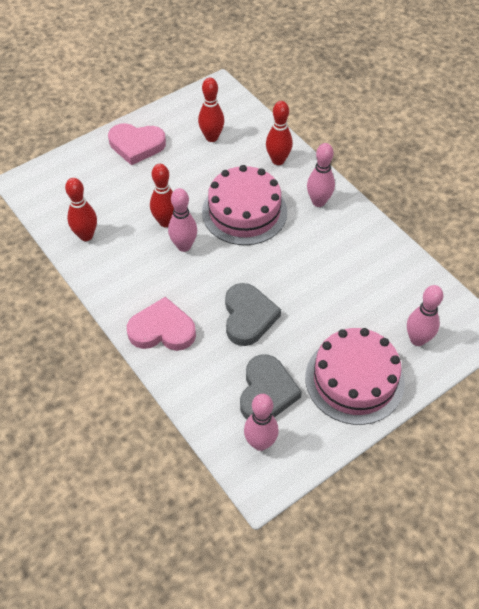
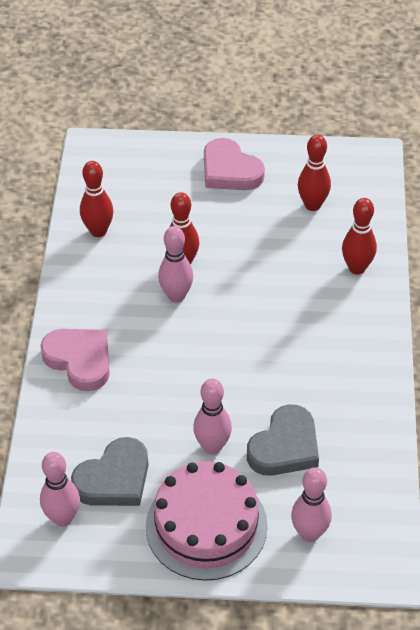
camera: 40 degrees right, 5 degrees down
pink cake [202,165,287,245] -> none
grey heart [225,283,281,346] -> grey heart moved to [247,404,319,476]
pink bowling pin [307,143,335,207] -> pink bowling pin moved to [193,379,232,454]

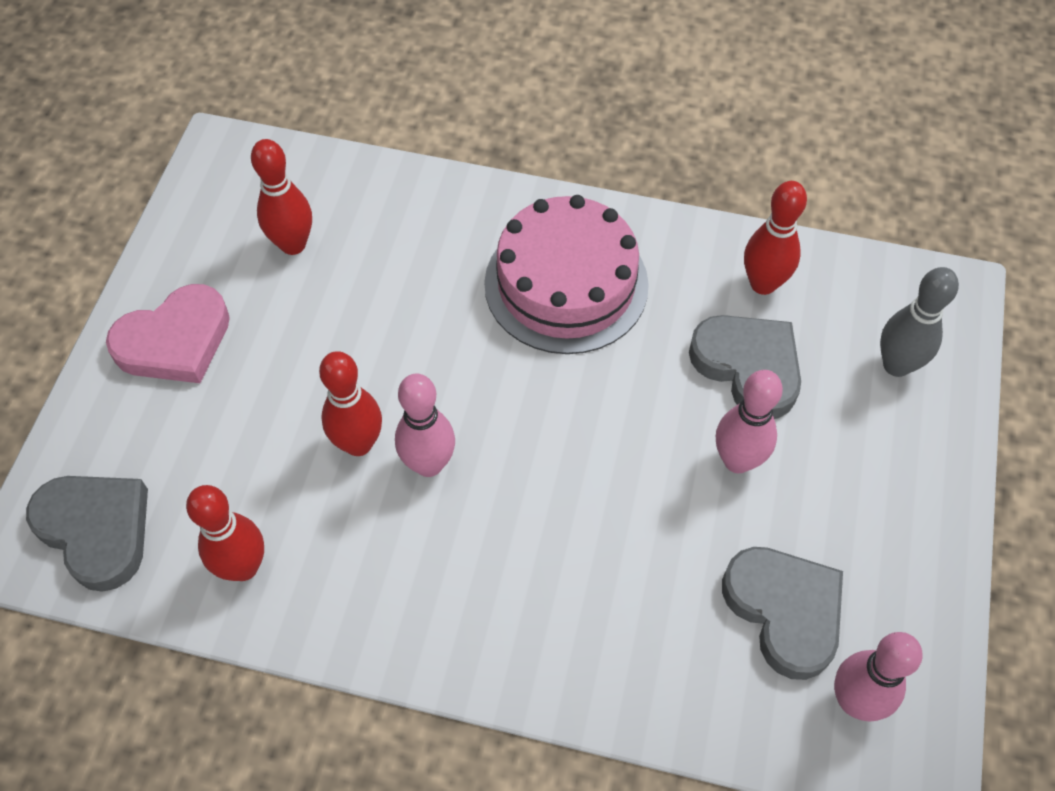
camera: 80 degrees left, 10 degrees up
pink heart [40,329,110,391] -> none
pink cake [146,461,268,581] -> pink cake moved to [484,195,649,354]
pink bowling pin [291,467,332,542] -> grey bowling pin [880,267,959,377]
red bowling pin [342,198,377,275] -> red bowling pin moved to [744,181,807,295]
none -> grey heart [26,476,148,592]

